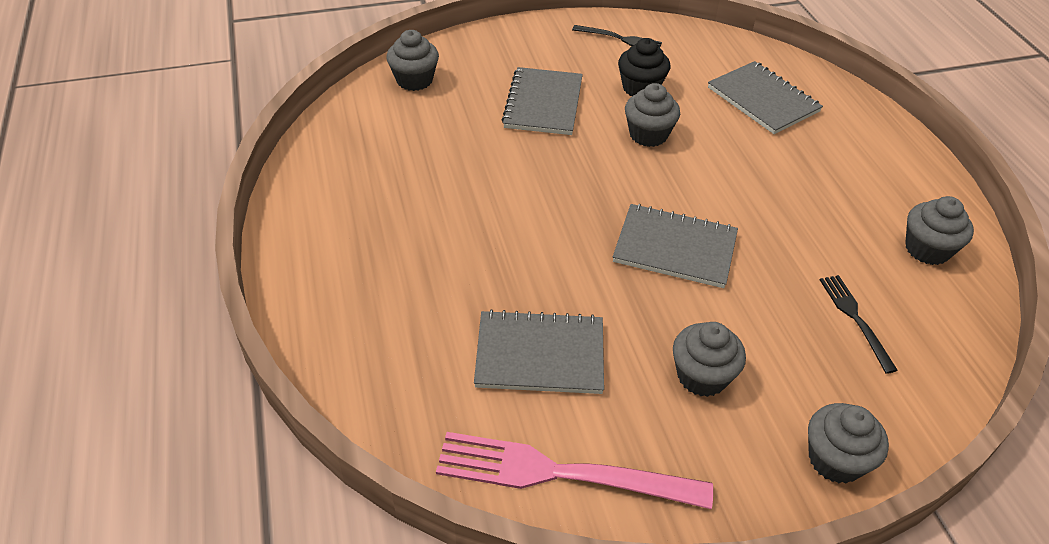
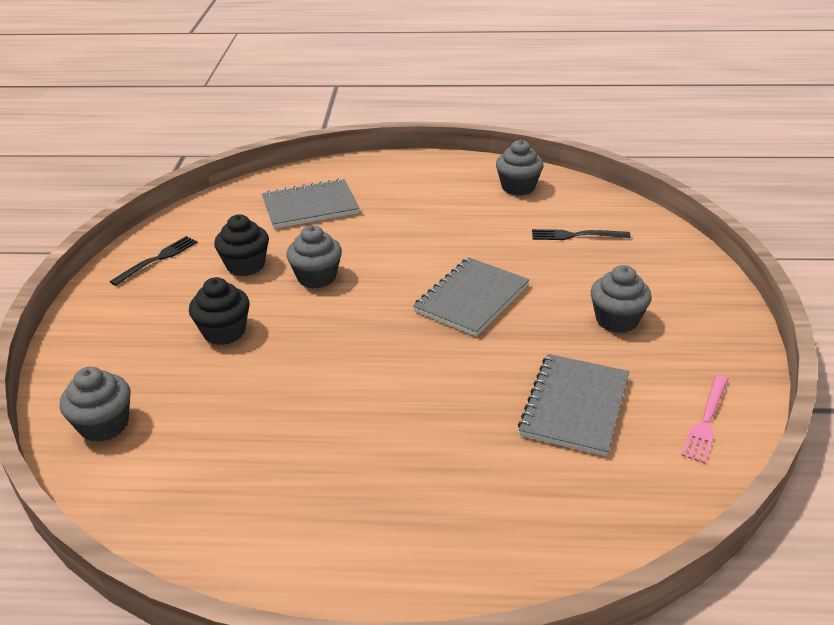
camera: 70 degrees left, 10 degrees down
pink fork [436,432,713,509] -> pink fork [681,375,728,463], size x0.54
grey notebook [501,67,583,135] -> black cupcake [189,277,250,345]
grey cupcake [808,403,889,483] -> none

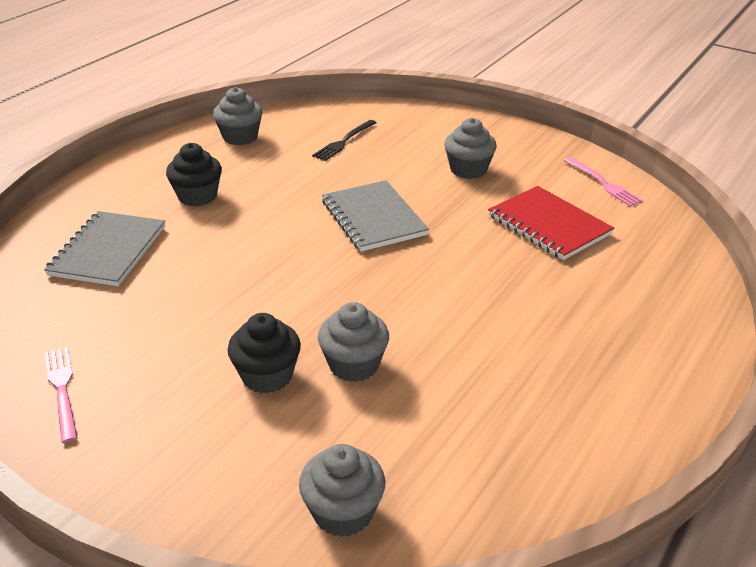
camera: 60 degrees left, 0 degrees up
black fork [110,236,198,286] -> pink fork [45,347,78,443]
black cupcake [214,214,269,276] -> black cupcake moved to [166,143,222,207]
grey cupcake [286,225,342,288] -> grey cupcake moved to [318,302,389,382]
grey notebook [518,354,629,457] -> red notebook [488,186,614,260]

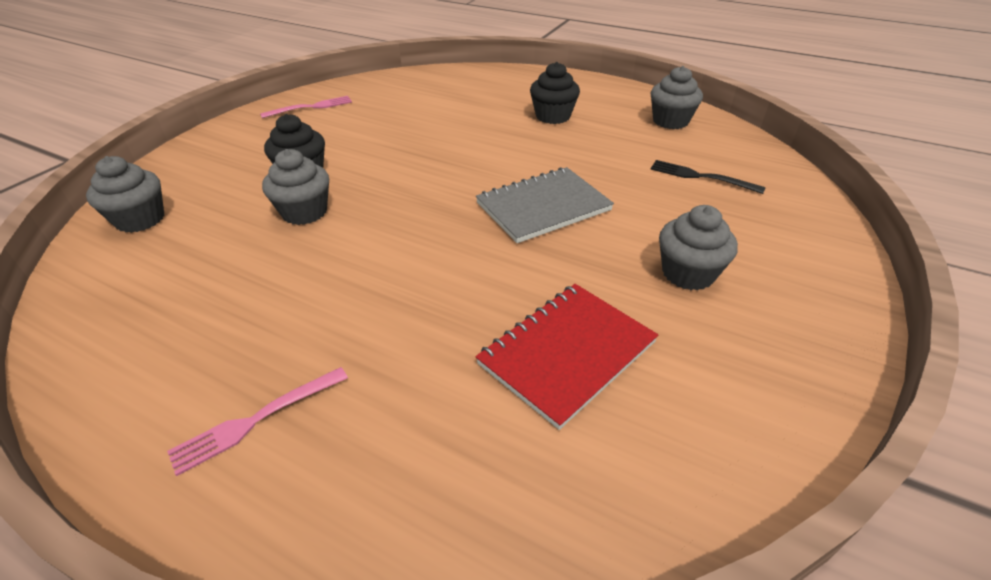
camera: 85 degrees right, 5 degrees up
grey notebook [44,211,165,286] -> none
pink fork [564,157,643,207] -> pink fork moved to [167,367,348,476]

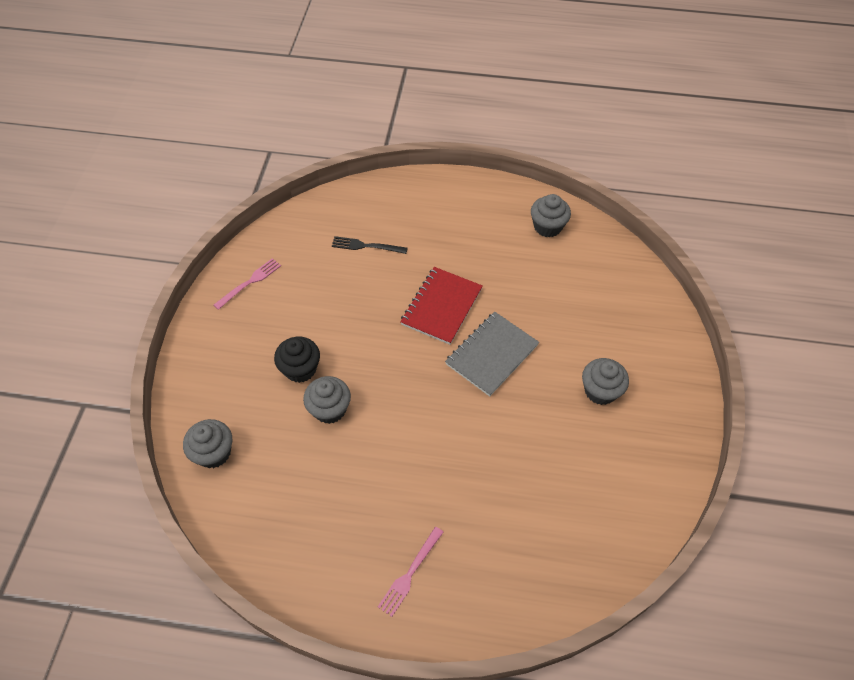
camera: 20 degrees left, 15 degrees up
red notebook [475,284,658,430] -> red notebook moved to [400,267,483,345]
black cupcake [530,62,580,124] -> none
black fork [650,160,766,194] -> black fork moved to [332,236,408,254]

